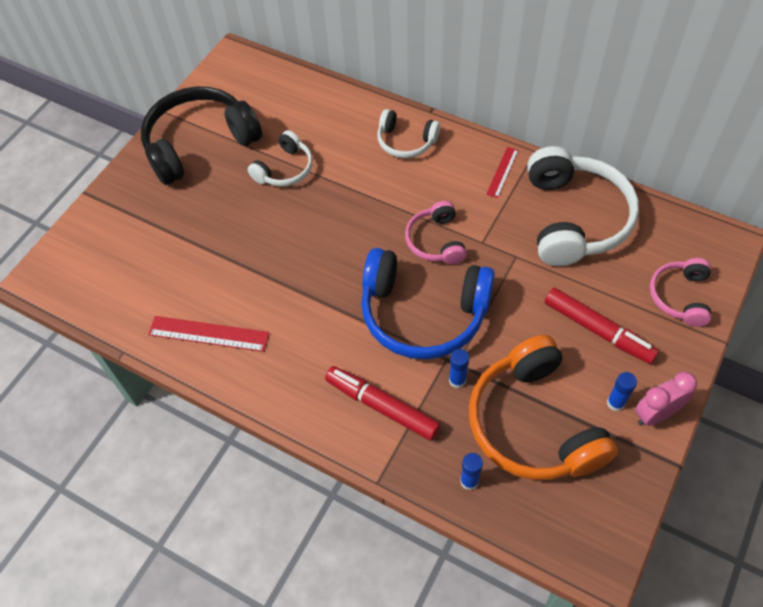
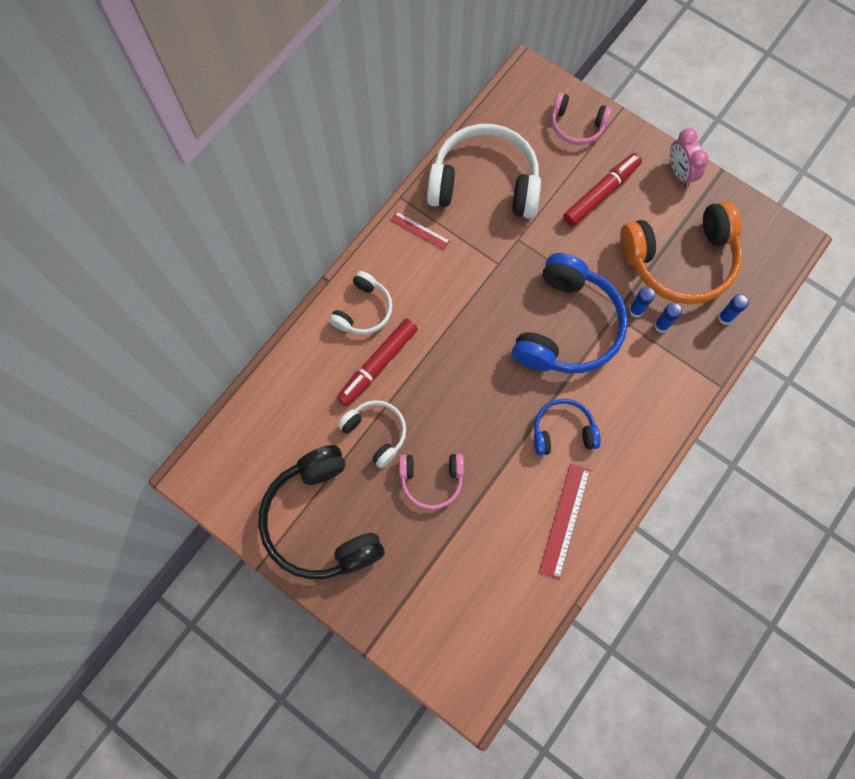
camera: 85 degrees left, 15 degrees up
red marker [325,366,441,441] -> red marker moved to [337,319,418,406]
pink headphones [405,201,467,265] -> pink headphones moved to [399,454,464,510]
blue glue stick [607,372,637,412] -> blue glue stick moved to [654,302,682,333]
none -> blue headphones [534,399,601,456]

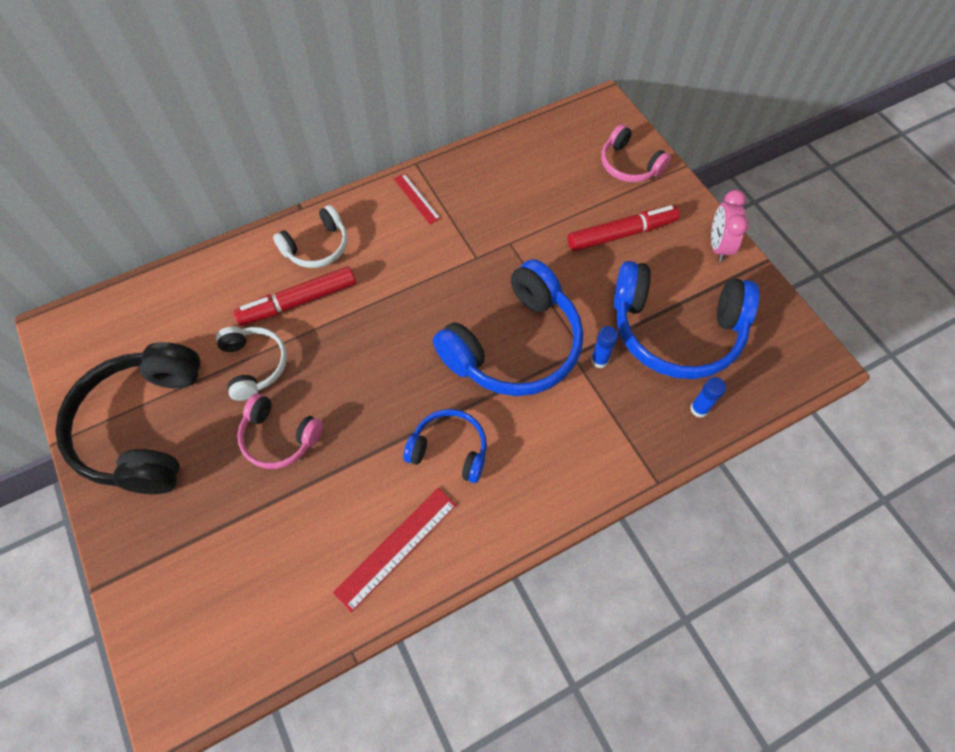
camera: 25 degrees right, 10 degrees down
white headphones [427,124,541,219] -> none
orange headphones [620,201,743,304] -> blue headphones [613,261,760,379]
blue glue stick [654,302,682,333] -> none

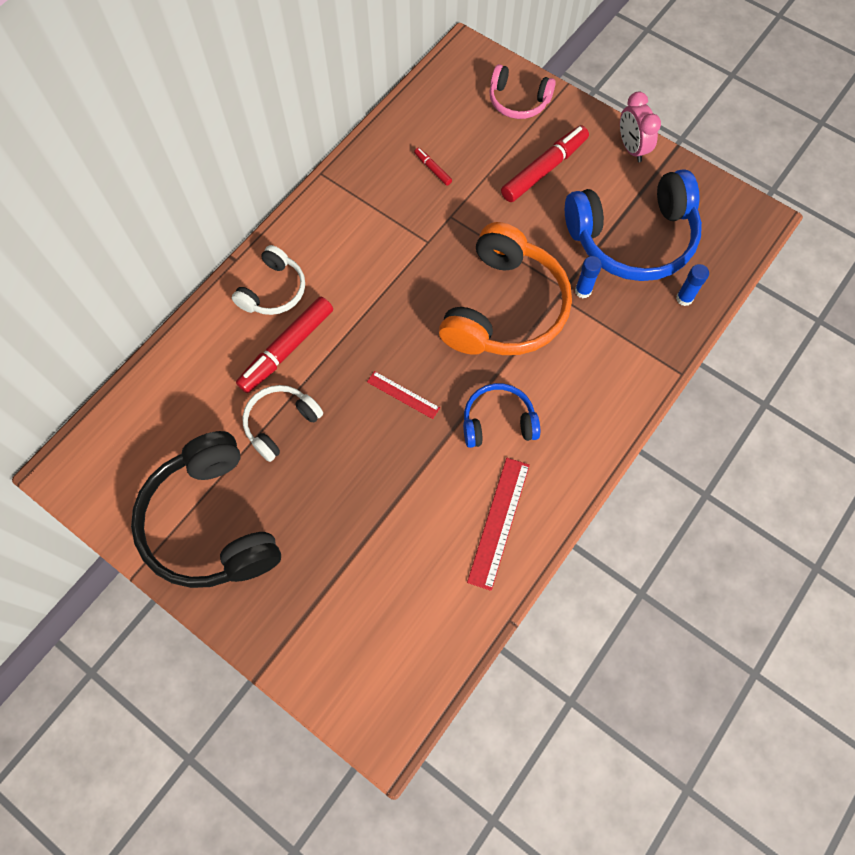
camera: 25 degrees left, 5 degrees up
white headphones [216,326,287,401] -> white headphones turned 90 degrees counterclockwise [242,385,323,462]
pink headphones [237,394,323,469] -> none
red ruler [394,174,441,224] -> red ruler moved to [367,371,440,419]
blue headphones [433,259,583,396] -> orange headphones [439,222,572,355]
none -> red marker [414,148,452,186]

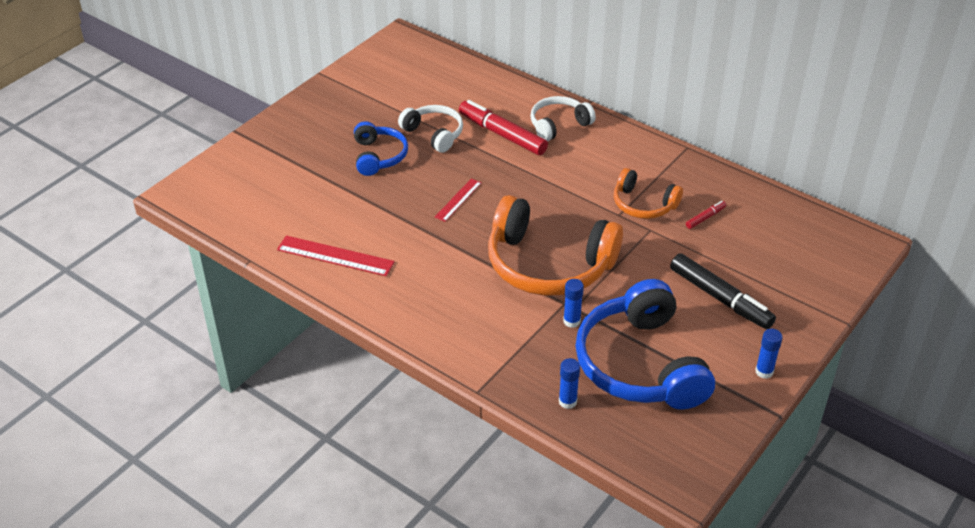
camera: 90 degrees right, 25 degrees down
black headphones [131,431,281,588] -> none
white headphones [232,245,305,315] -> white headphones turned 120 degrees clockwise [530,96,596,141]
blue headphones [463,383,540,448] -> blue headphones moved to [354,121,408,176]
pink headphones [489,64,556,119] -> none
red marker [501,125,589,202] -> black marker [670,253,776,329]
pink clock [620,92,661,162] -> blue glue stick [755,329,783,379]
none -> orange headphones [614,168,683,219]

